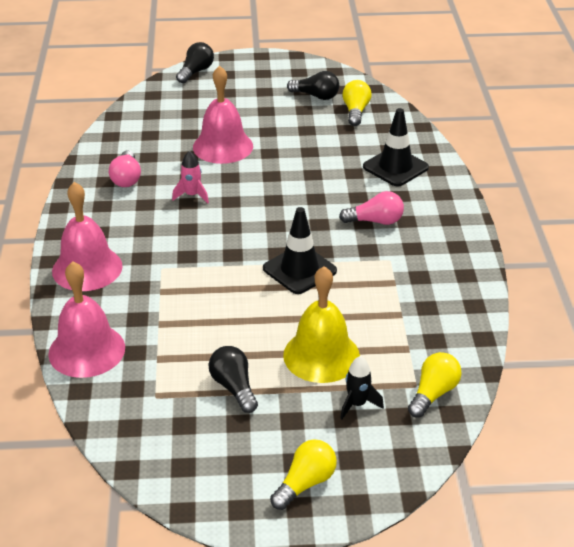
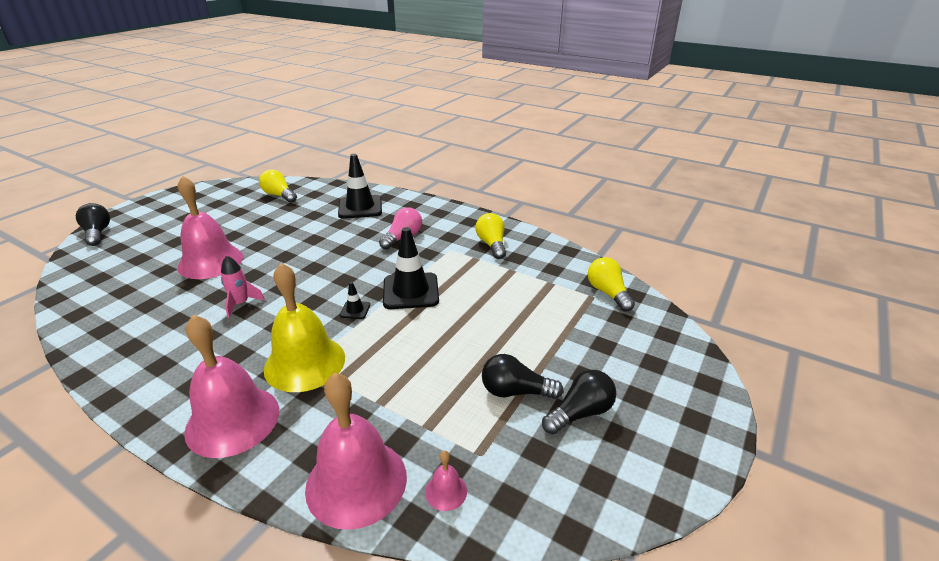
camera: 55 degrees left, 5 degrees down
pink light bulb [109,150,141,187] -> none
yellow light bulb [270,439,337,510] -> yellow light bulb moved to [475,213,506,259]
yellow bell [283,266,360,383] -> yellow bell moved to [264,263,345,392]
black light bulb [287,71,339,100] -> black light bulb moved to [542,370,616,434]
black rocket [340,356,384,419] -> none
none -> black traffic cone [340,282,370,319]
none -> pink bell [425,451,467,511]

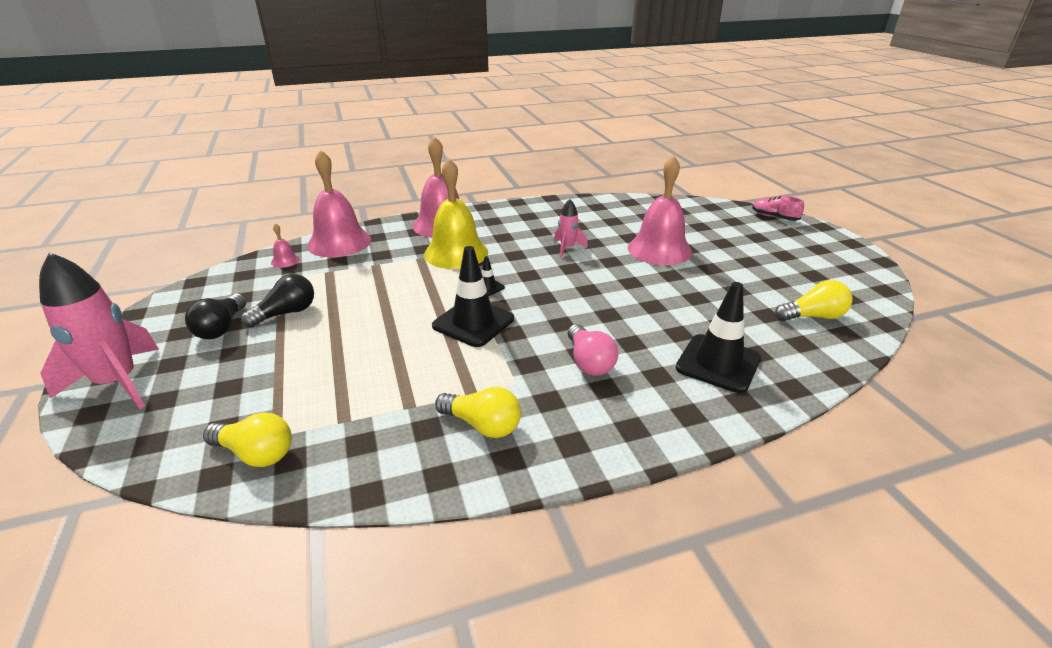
camera: 130 degrees right, 0 degrees up
black light bulb [76,203,110,246] -> pink shoe [752,196,804,221]
none -> pink rocket [39,252,159,409]

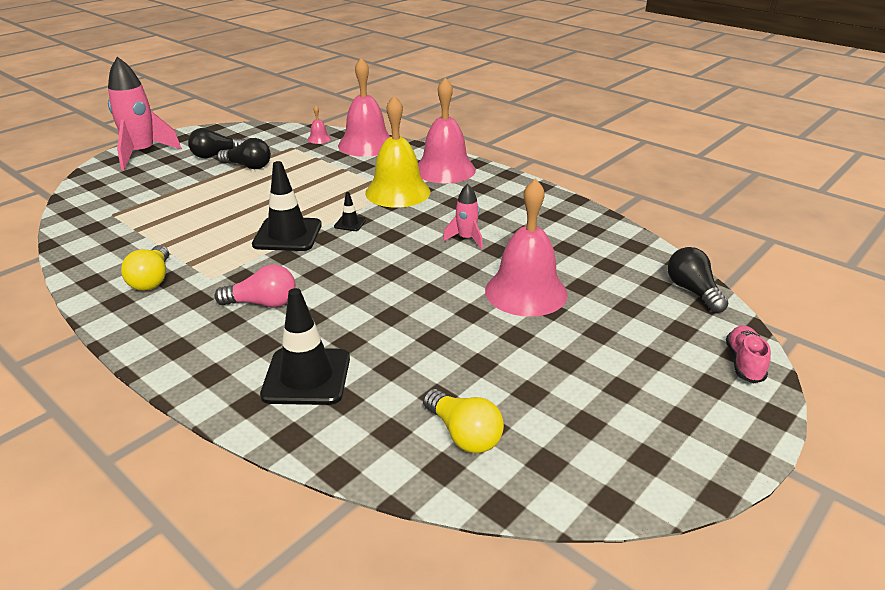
camera: 60 degrees right, 0 degrees up
yellow light bulb [203,412,292,467] -> none
pink light bulb [568,324,618,376] -> pink light bulb turned 135 degrees counterclockwise [214,265,295,307]
none -> black light bulb [667,247,729,313]

